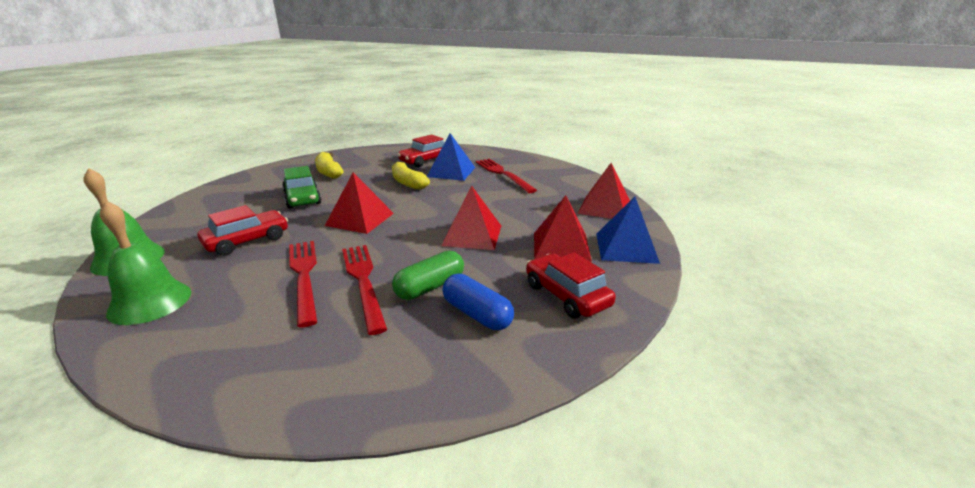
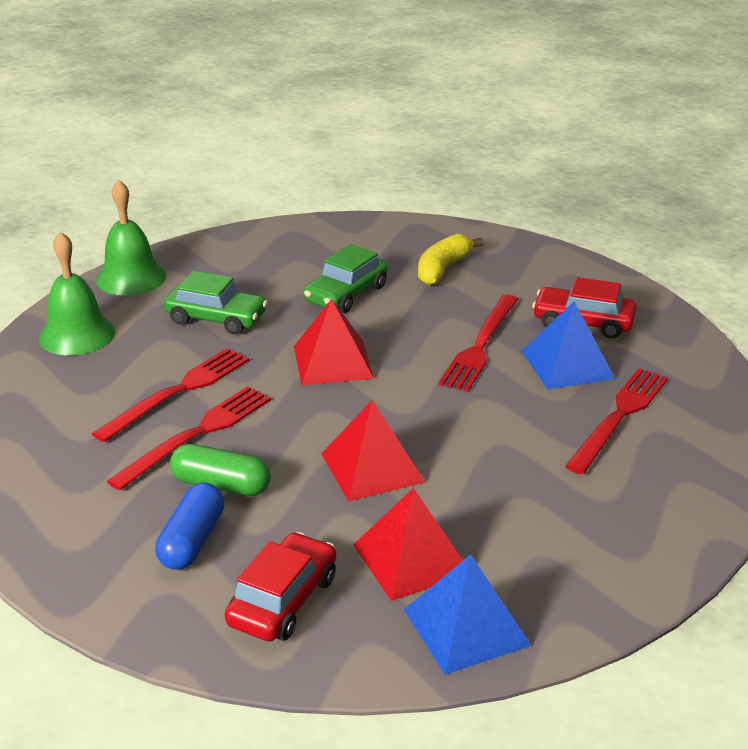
camera: 60 degrees right, 5 degrees up
red car [198,205,288,256] -> green car [164,271,268,335]
yellow banana [392,162,430,190] -> red fork [438,295,519,392]
red pyramid [578,163,630,219] -> none

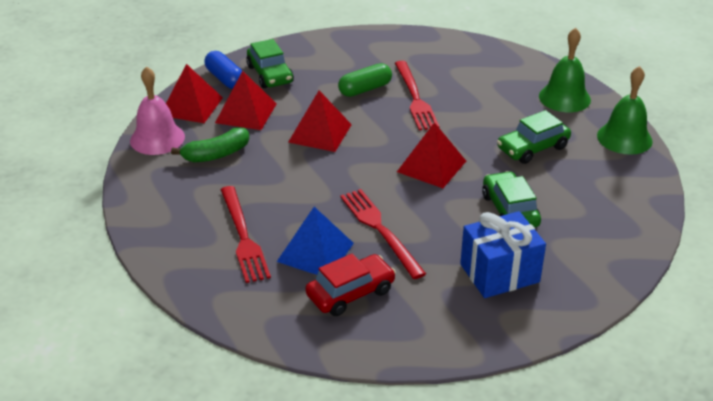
camera: 130 degrees right, 5 degrees up
red fork [92,348,250,442] -> none
blue capsule [155,483,225,570] -> blue capsule moved to [204,51,242,89]
red car [225,532,336,642] -> green car [246,39,294,88]
blue pyramid [404,554,531,675] -> red pyramid [166,64,223,123]
yellow banana [418,234,484,285] -> blue gift [460,211,546,298]
none -> pink bell [130,66,185,155]
none -> green banana [171,127,249,162]

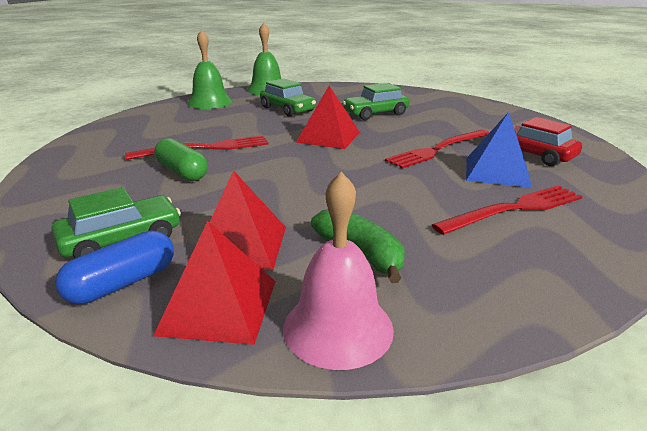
camera: 100 degrees left, 10 degrees down
red pyramid [288,90,352,152] -> none
blue gift [460,211,546,298] -> none

